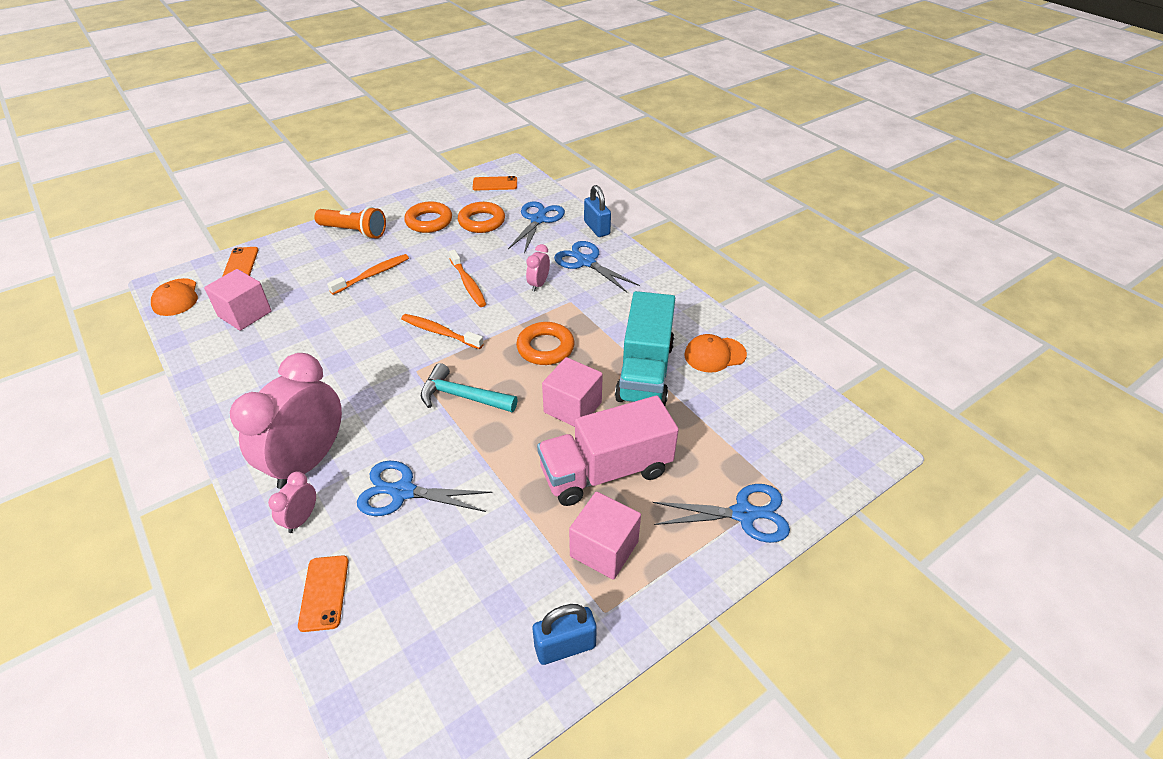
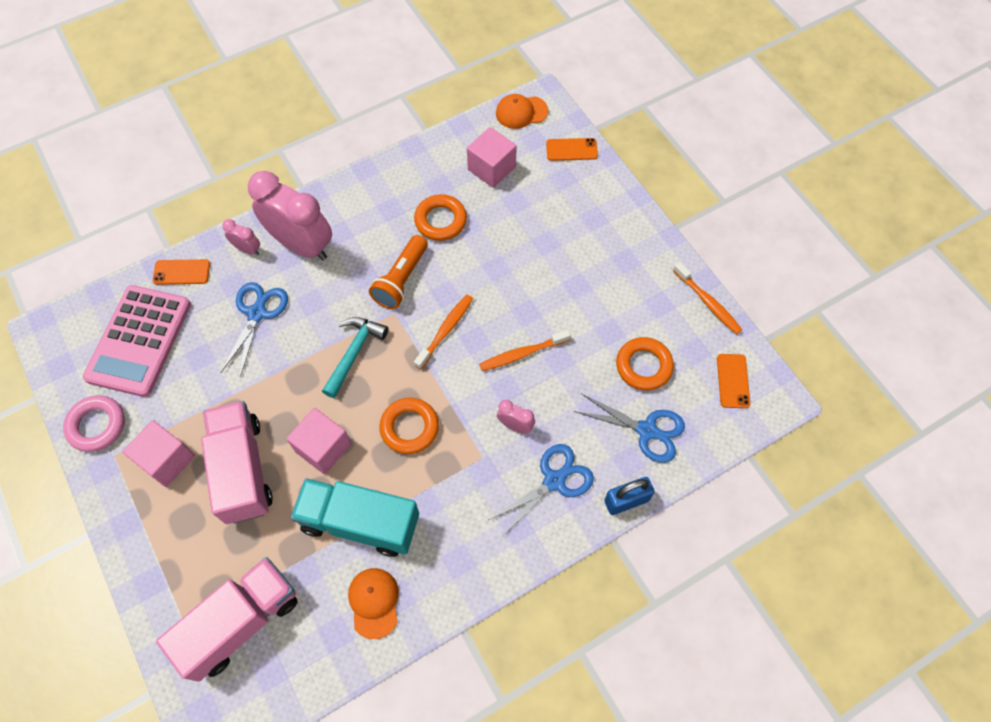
camera: 95 degrees right, 20 degrees up
orange flashlight [314,206,386,239] -> orange flashlight moved to [369,235,428,309]
orange toothbrush [327,254,409,295] -> orange toothbrush moved to [673,262,742,334]
orange ring [404,202,452,233] -> orange ring moved to [414,194,467,241]
blue padlock [533,604,597,665] -> pink ring [63,395,125,452]
blue scissors [652,484,790,543] -> none
none -> pink calculator [83,285,191,397]
none -> pink truck [156,557,298,682]

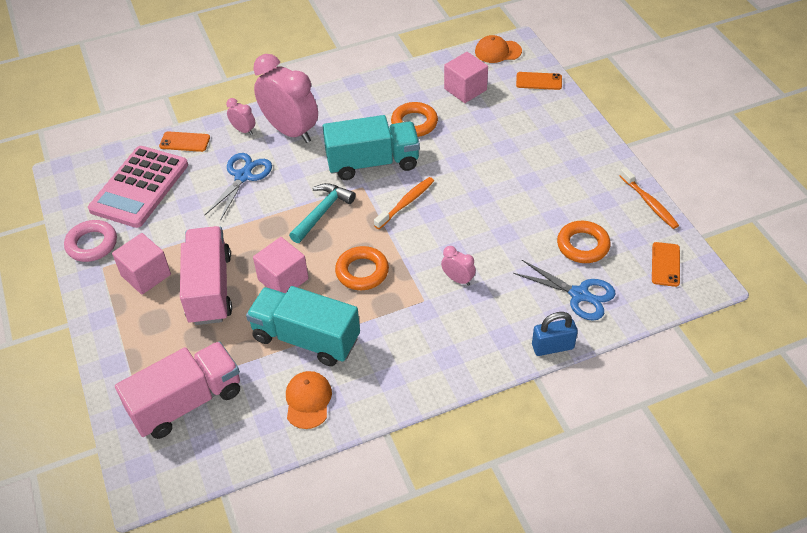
camera: 10 degrees right, 15 degrees down
orange flashlight [369,235,428,309] -> turquoise truck [323,115,420,180]
orange toothbrush [479,330,571,371] -> none
blue scissors [489,444,594,537] -> none

